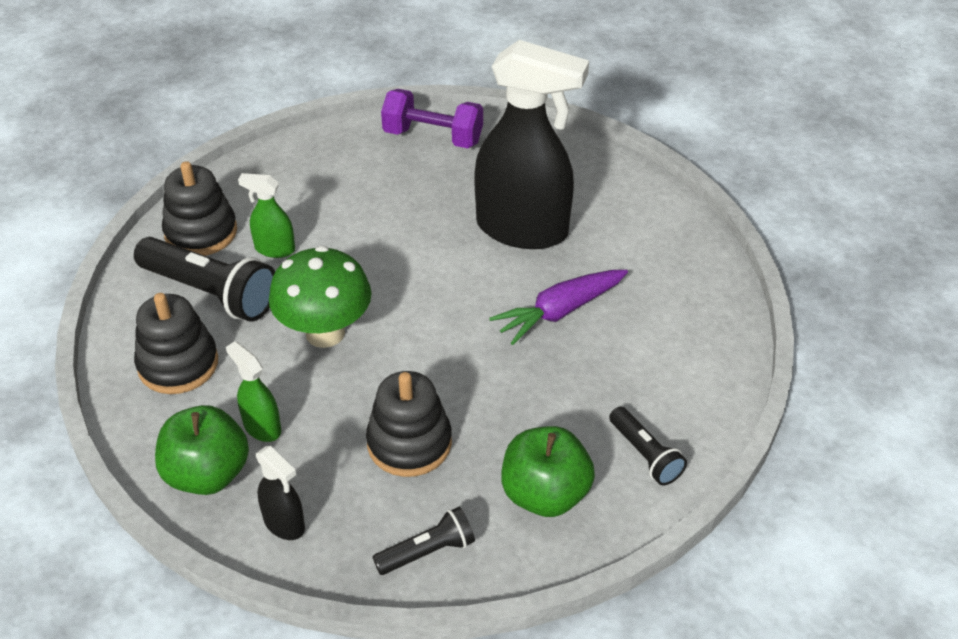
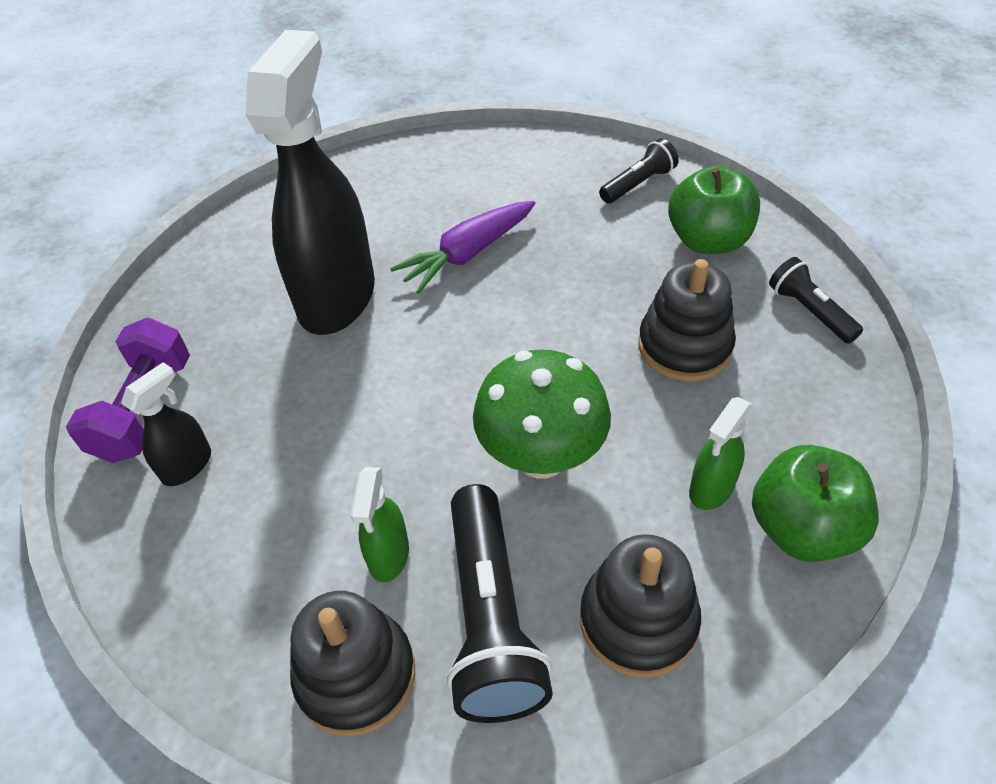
camera: 95 degrees left, 5 degrees up
black flashlight [134,237,275,322] -> black flashlight turned 150 degrees clockwise [447,484,553,723]
black spray bottle [256,446,305,540] -> black spray bottle moved to [121,362,211,486]
purple carrot [489,270,628,345] -> purple carrot turned 90 degrees clockwise [390,201,535,294]

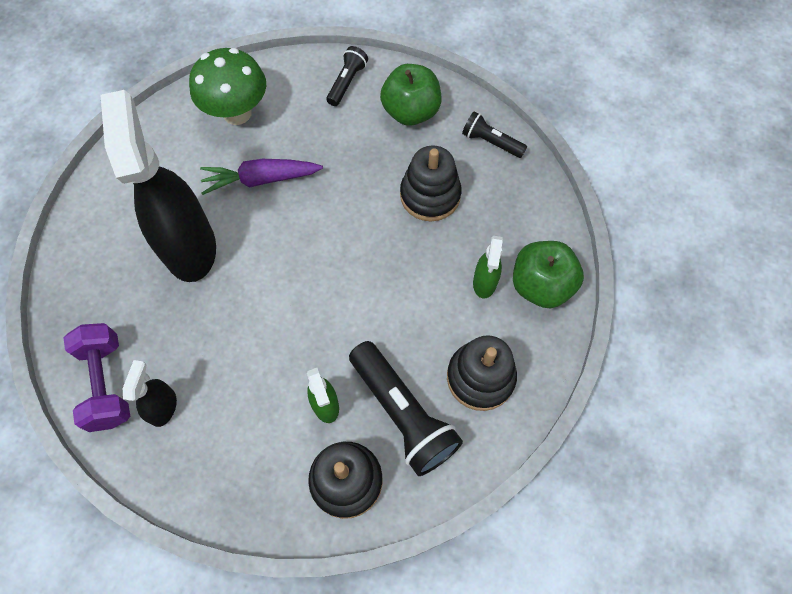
camera: 30 degrees left, 15 degrees up
purple carrot [390,201,535,294] -> purple carrot turned 60 degrees clockwise [200,159,323,195]
green mushroom [473,349,611,479] -> green mushroom moved to [189,48,266,125]

